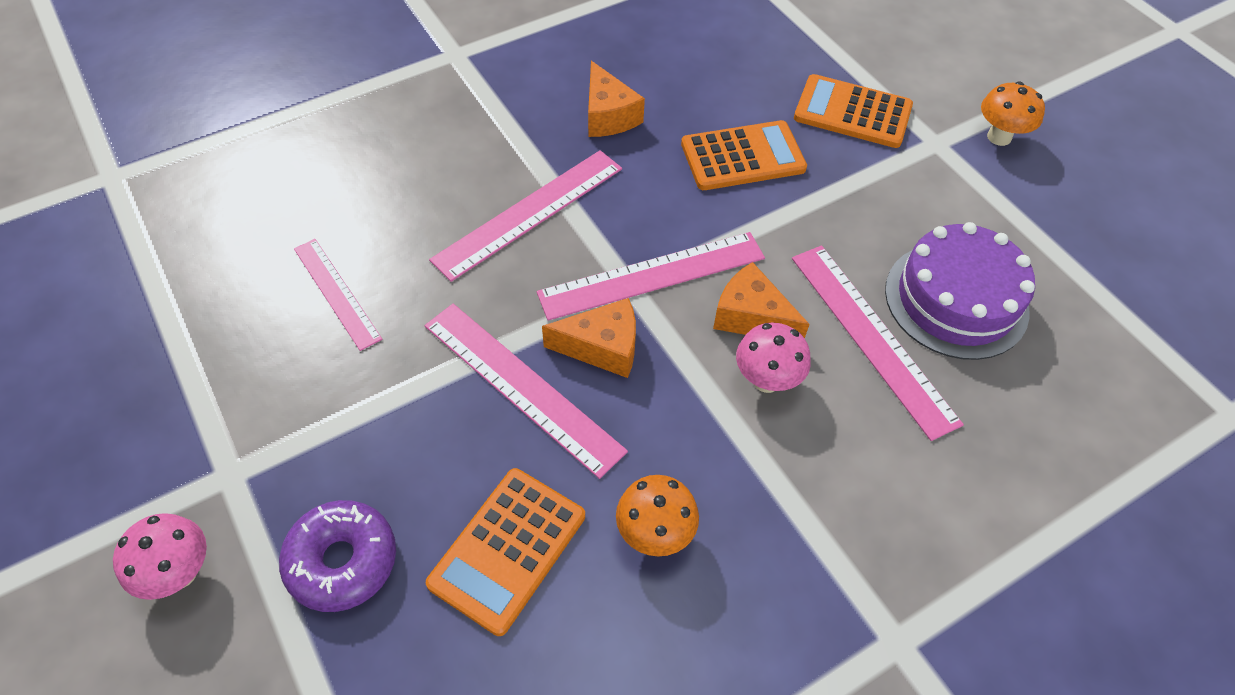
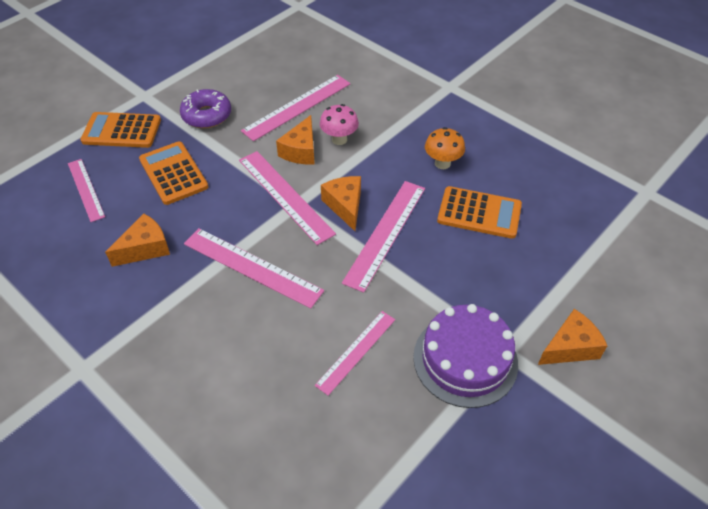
camera: 105 degrees left, 5 degrees down
pink mushroom [113,513,207,600] -> orange cheese [538,309,608,365]
purple donut [279,500,396,612] -> purple donut moved to [180,89,231,128]
orange calculator [794,74,913,148] -> orange calculator turned 90 degrees clockwise [80,112,161,148]
purple cake [885,222,1035,360] -> purple cake moved to [413,304,518,408]
orange mushroom [981,82,1045,146] -> none
none -> pink ruler [68,159,105,222]

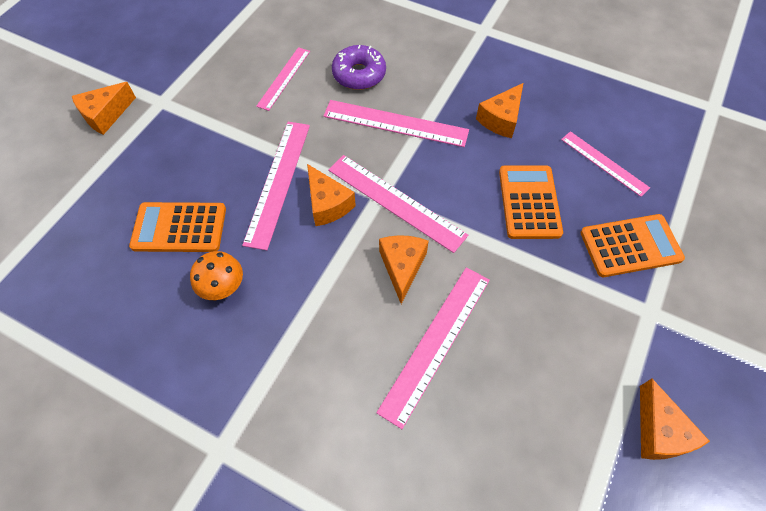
camera: 165 degrees right, 10 degrees up
orange calculator [139,141,208,205] -> orange calculator turned 135 degrees counterclockwise [499,165,563,239]
purple donut [180,89,231,128] -> purple donut moved to [332,45,386,90]
pink mushroom [320,104,359,145] -> none
purple cake [413,304,518,408] -> none
none -> orange cheese [640,379,710,460]

